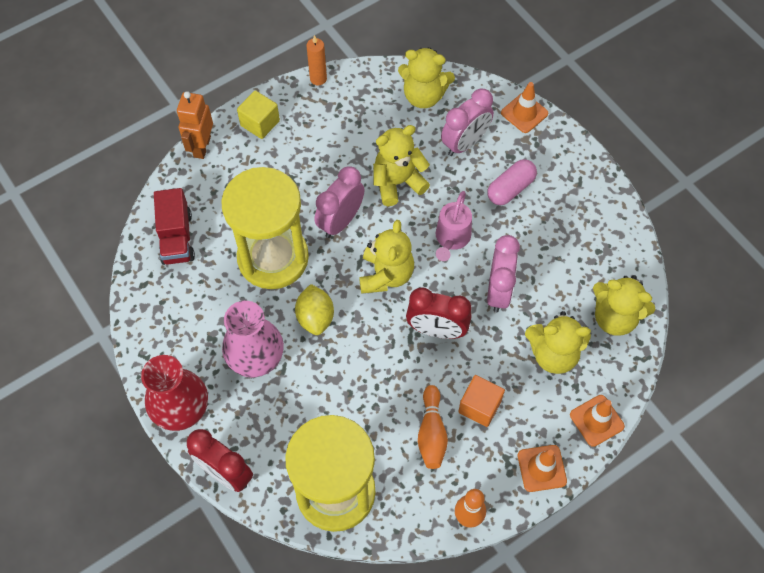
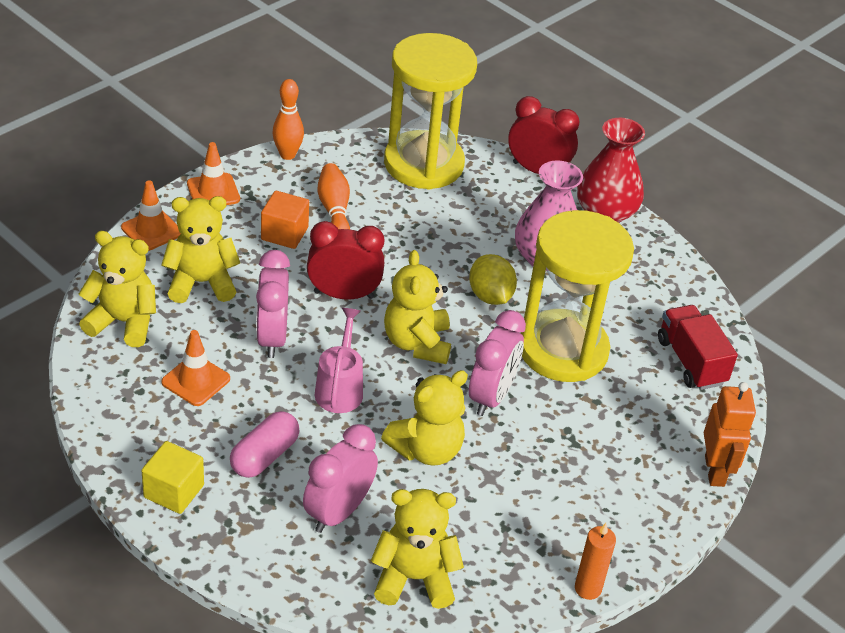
camera: 165 degrees right, 20 degrees down
yellow cube [237,90,280,139] -> yellow cube moved to [141,441,204,514]
orange traffic cone [501,82,548,133] -> orange traffic cone moved to [161,330,230,406]

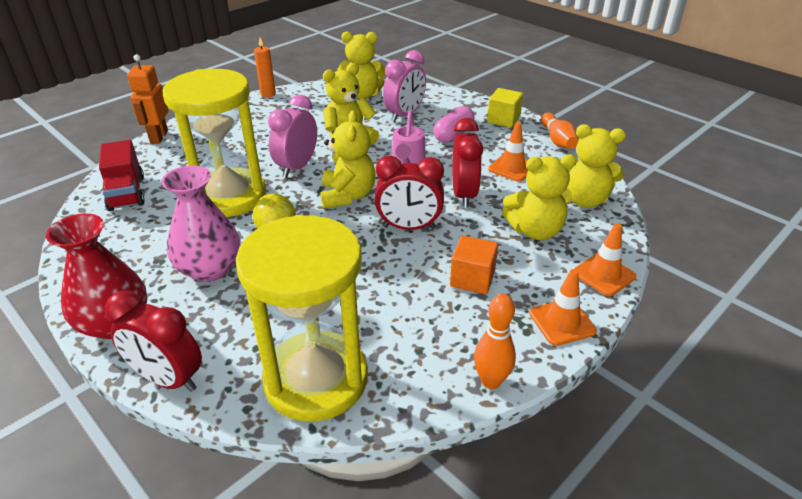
camera: 175 degrees left, 5 degrees down
pink clock [256,250,290,358] -> red clock [452,118,483,207]
orange bowling pin [317,163,350,229] -> orange bowling pin moved to [541,113,579,149]

